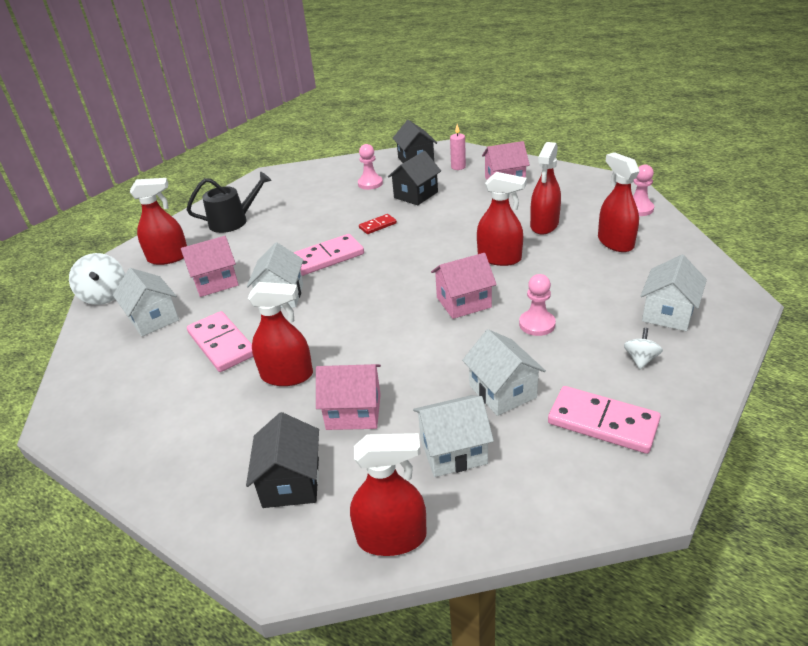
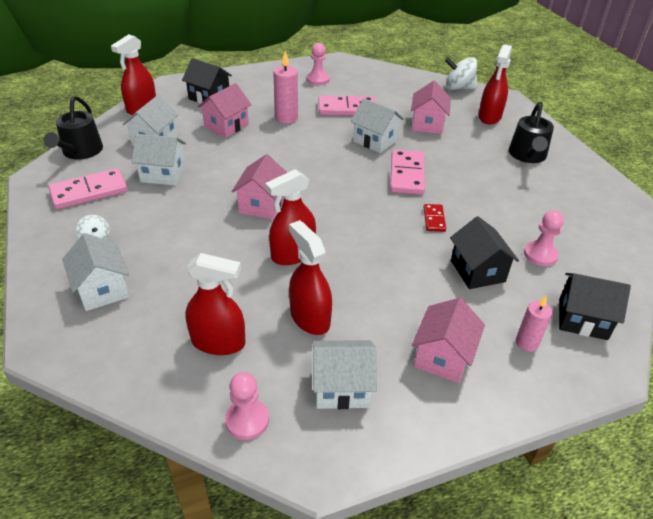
camera: 120 degrees right, 5 degrees up
white house [113,268,179,336] -> white house moved to [312,340,377,409]
red spray bottle [248,282,313,386] -> pink candle [273,51,298,124]
pink pawn [519,274,556,336] -> pink pawn moved to [307,43,330,85]
none -> black watering can [44,96,103,160]

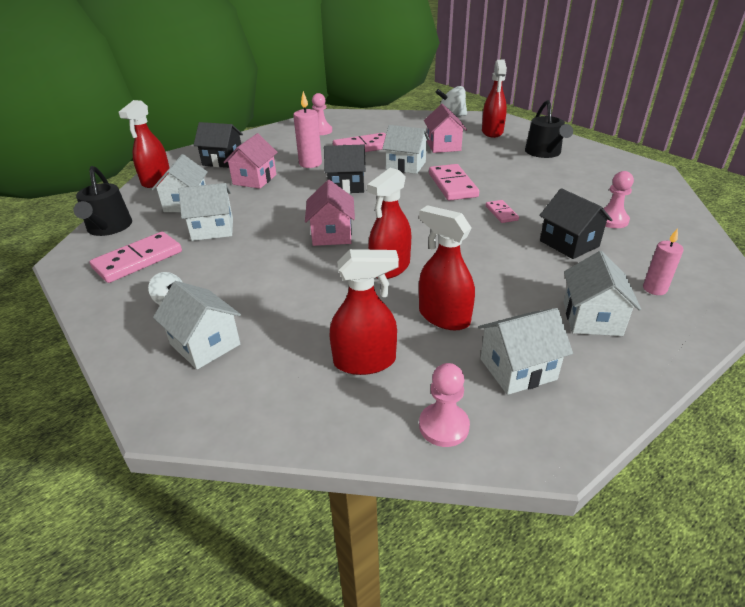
camera: 15 degrees left, 5 degrees down
pink house [412,298,485,383] -> white house [564,251,641,336]
red domino [423,204,446,232] -> pink domino [486,200,519,223]
black house [559,273,631,340] -> black house moved to [324,144,366,194]

